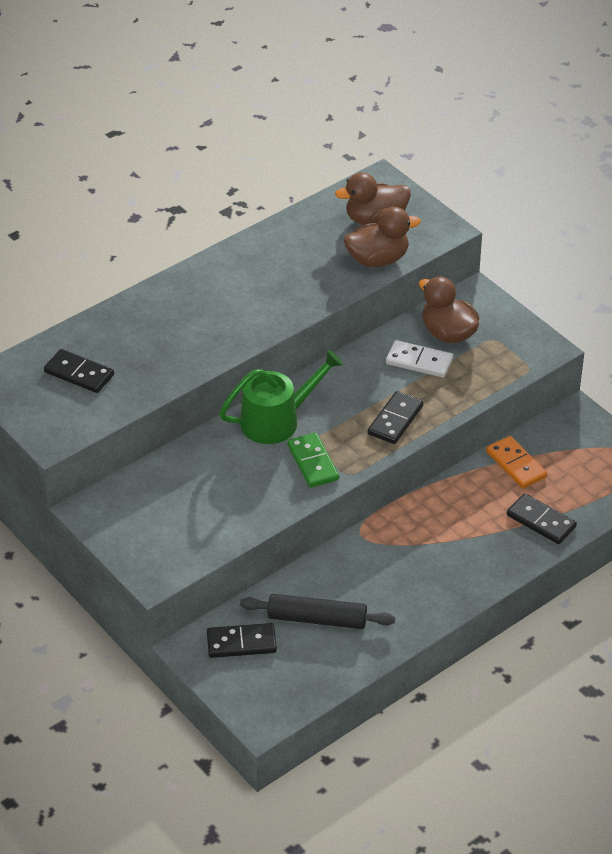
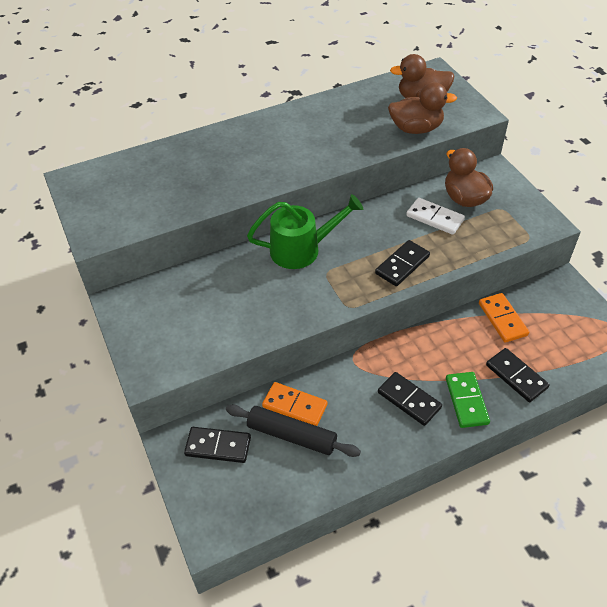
camera: 15 degrees right, 5 degrees up
black domino [44,349,114,393] -> black domino moved to [378,372,442,426]
green domino [287,433,339,488] -> green domino moved to [446,372,490,428]
none -> orange domino [262,382,328,426]

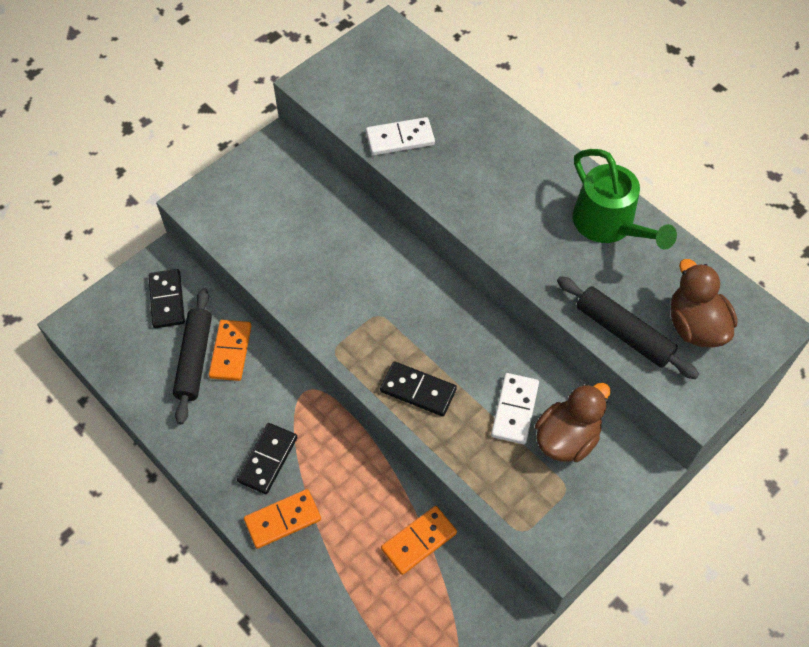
camera: 70 degrees right, 10 degrees up
green watering can [247,194,363,269] -> green watering can moved to [573,149,677,250]
brown duck [388,82,457,134] -> black rolling pin [557,276,699,379]
green domino [446,372,490,428] -> orange domino [244,489,321,549]
black domino [486,348,550,402] -> none
none -> white domino [366,117,435,155]

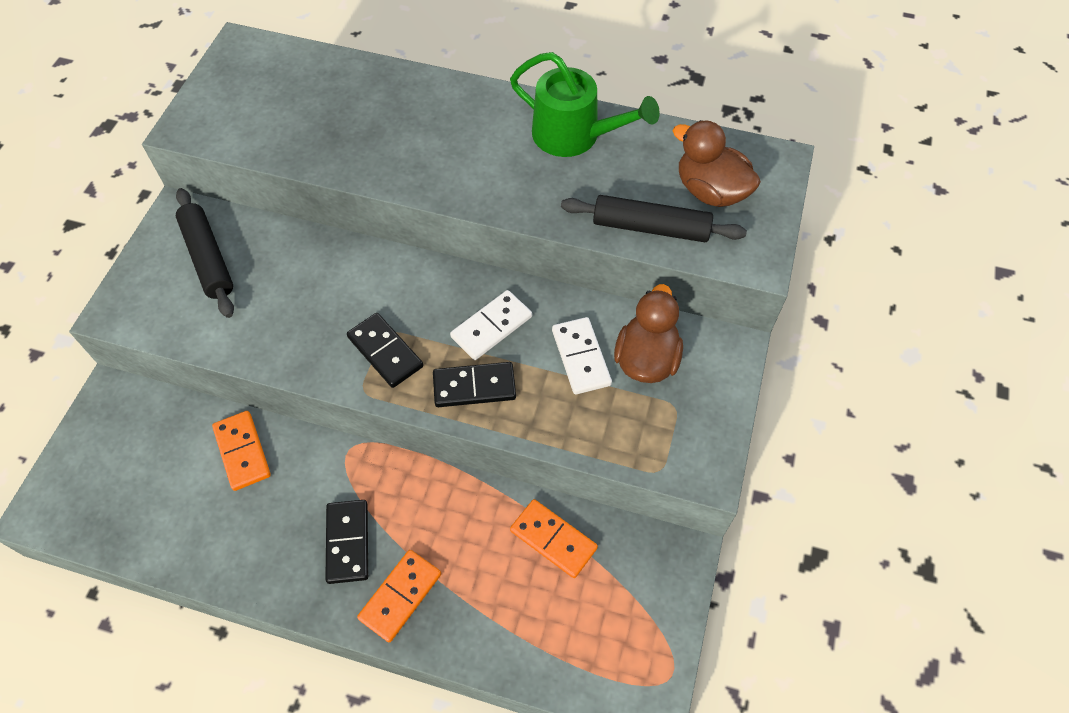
camera: 30 degrees left, 0 degrees up
black domino [149,269,185,328] -> black domino moved to [347,313,423,388]
black rolling pin [173,288,212,424] -> black rolling pin moved to [176,188,234,318]
white domino [366,117,435,155] -> white domino moved to [450,290,532,360]
orange domino [381,506,457,575] -> orange domino turned 75 degrees counterclockwise [510,499,598,578]

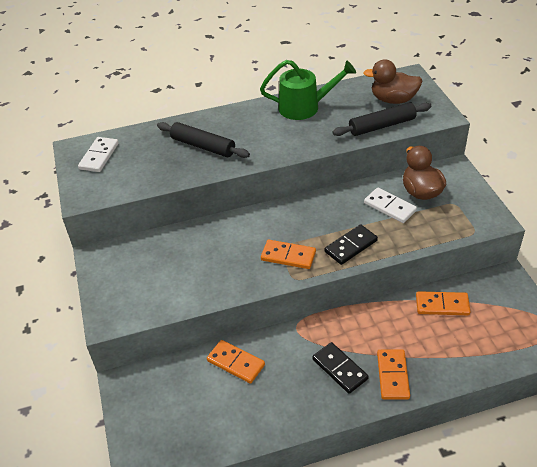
camera: 30 degrees left, 15 degrees down
black rolling pin [176,188,234,318] -> black rolling pin moved to [157,122,250,158]
black domino [347,313,423,388] -> orange domino [261,240,316,269]
white domino [450,290,532,360] -> white domino moved to [78,137,119,172]

